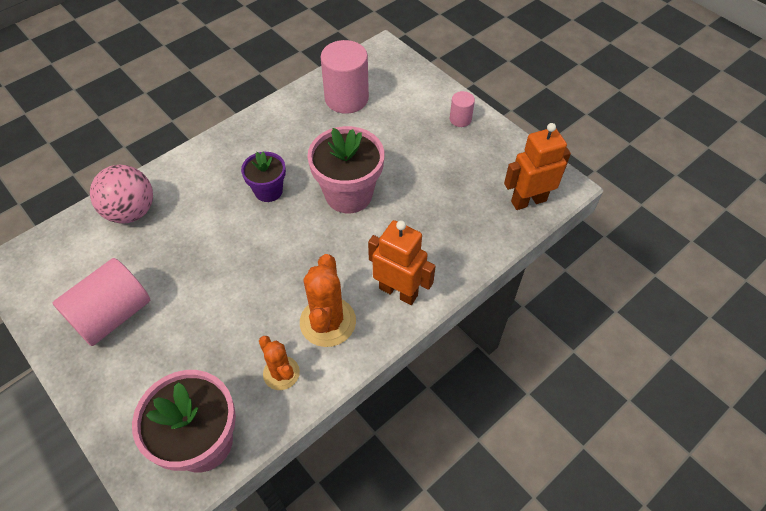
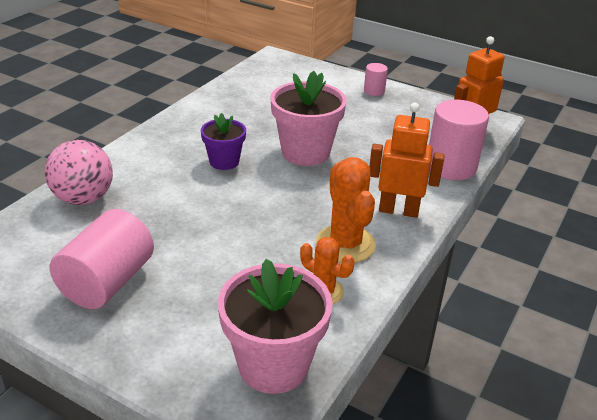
camera: 20 degrees left, 20 degrees down
pink cylinder [320,40,369,114] -> pink cylinder moved to [429,100,489,180]

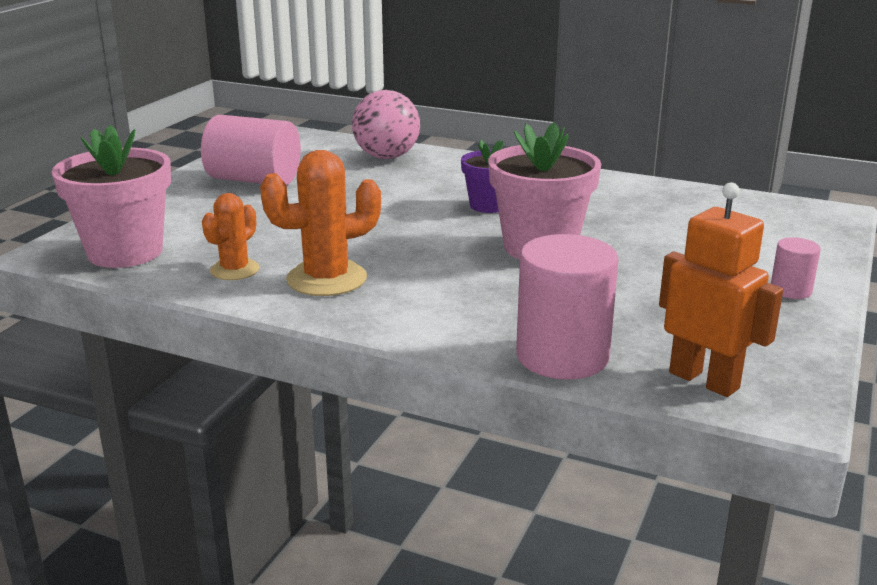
camera: 85 degrees right, 10 degrees down
orange robot [369,103,445,218] -> none

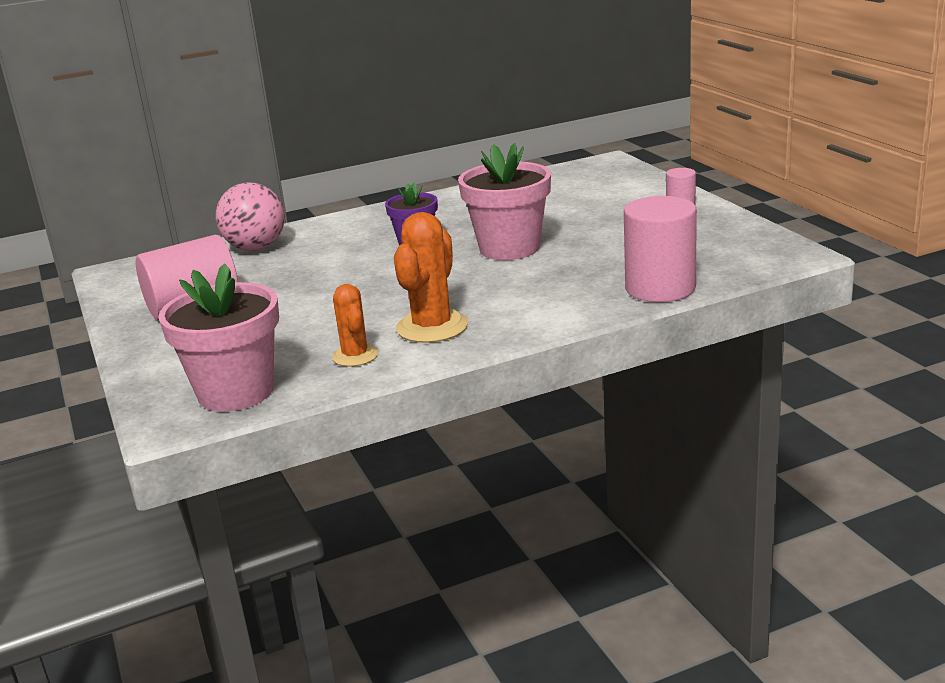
camera: 45 degrees left, 0 degrees up
orange robot [659,182,783,397] -> none

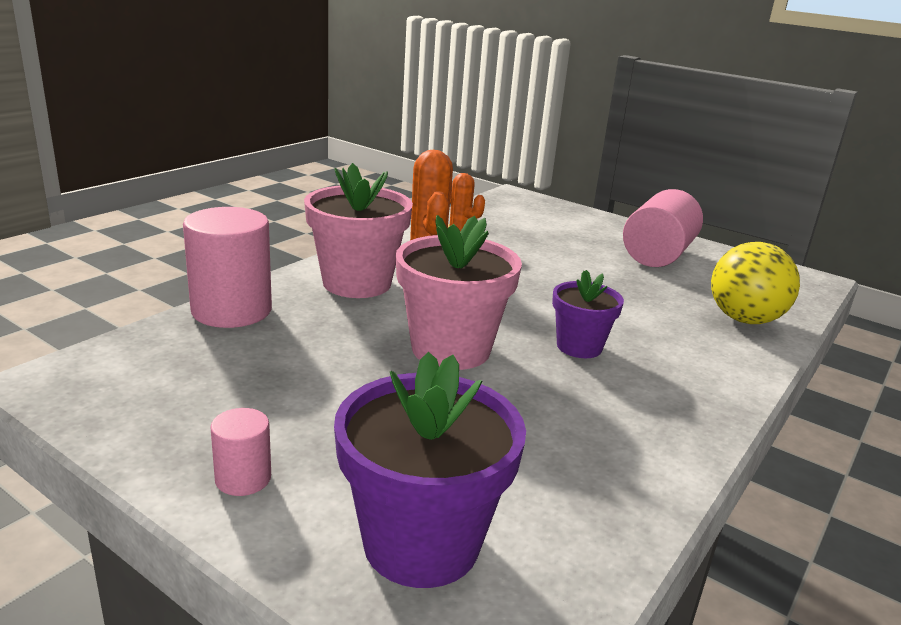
camera: 145 degrees right, 0 degrees up
pink flower pot [158,263,279,412] -> pink flower pot moved to [304,163,413,298]
pink ball [216,182,285,250] -> yellow ball [711,242,800,324]
none -> purple flower pot [334,352,526,588]

